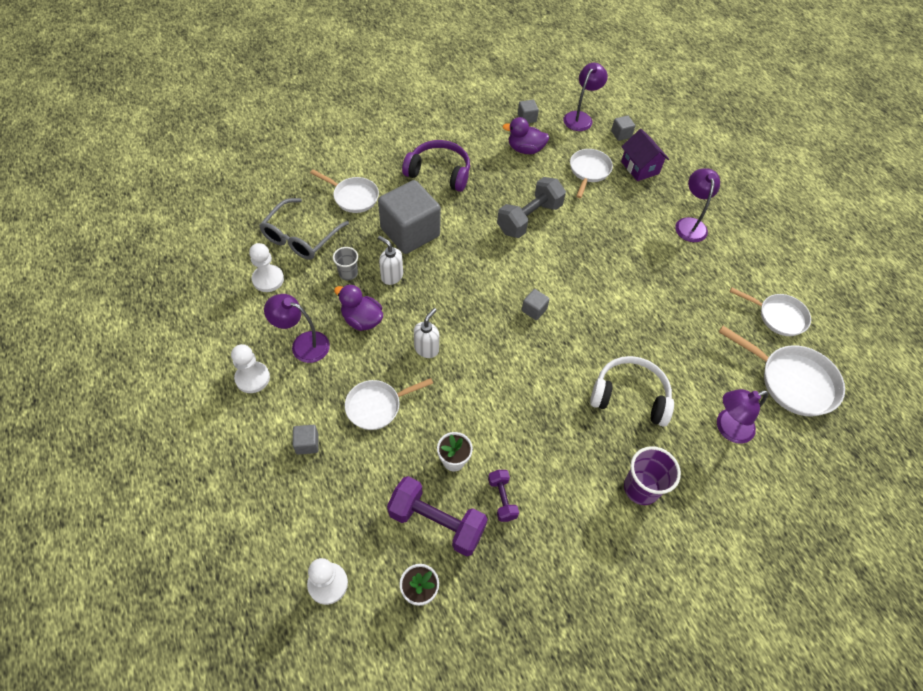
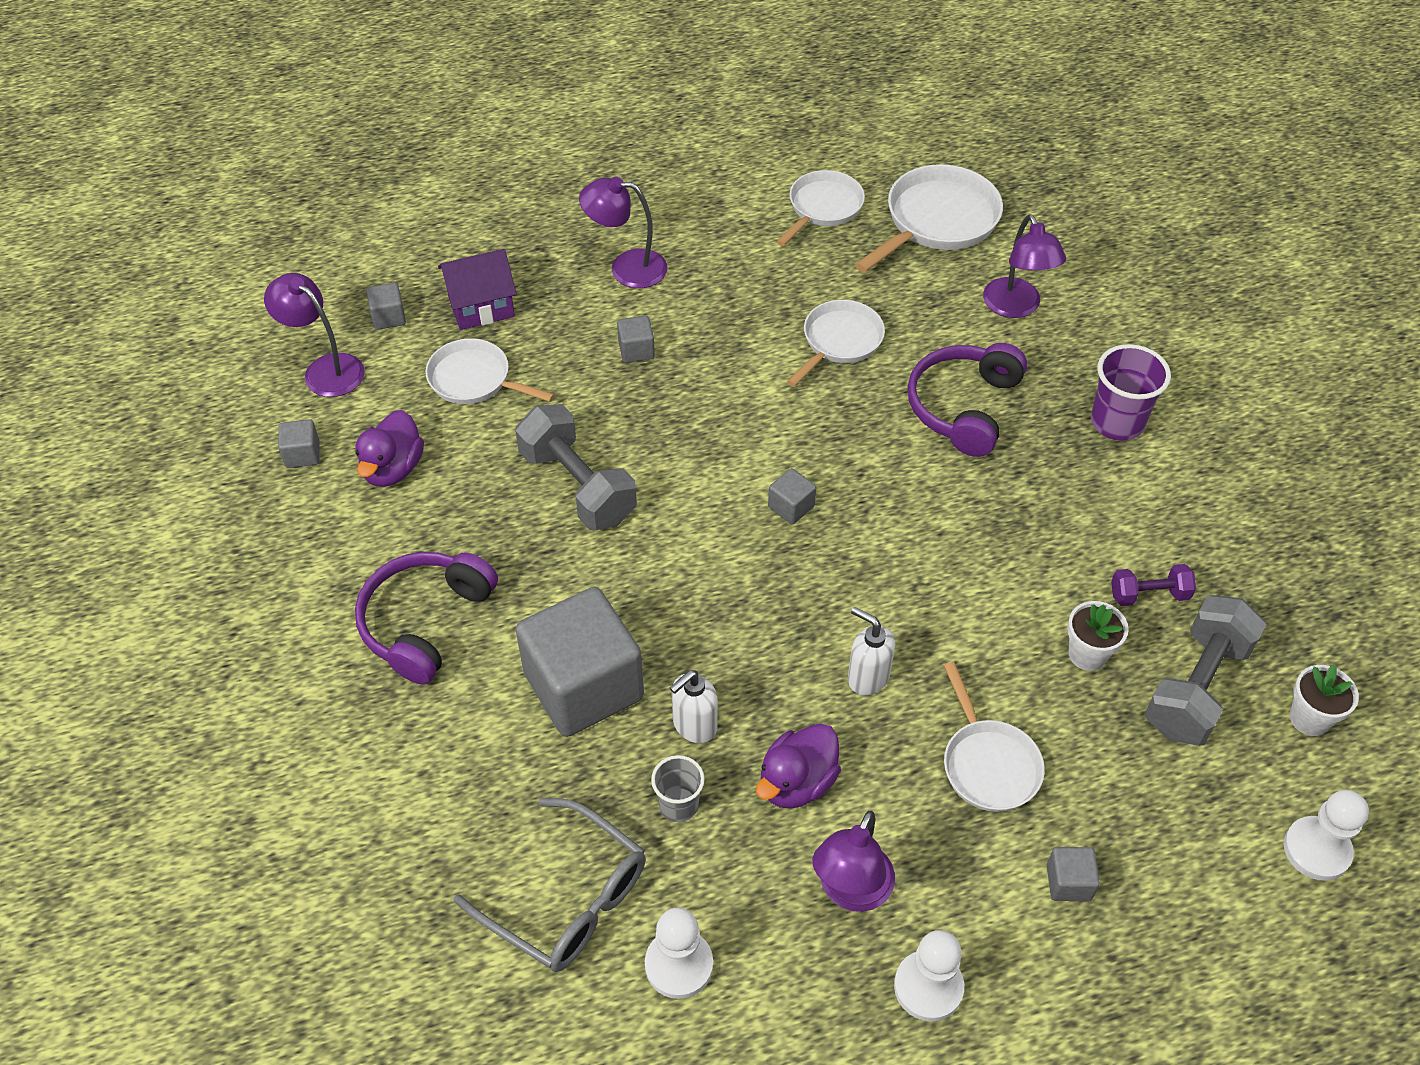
camera: 80 degrees left, 5 degrees down
white pan [310,170,379,213] -> white pan moved to [787,300,885,387]
purple dumbbell [387,476,488,556] -> grey dumbbell [1145,595,1267,746]
white headphones [590,356,674,427] -> purple headphones [908,343,1027,457]
none -> grey cube [617,316,655,363]

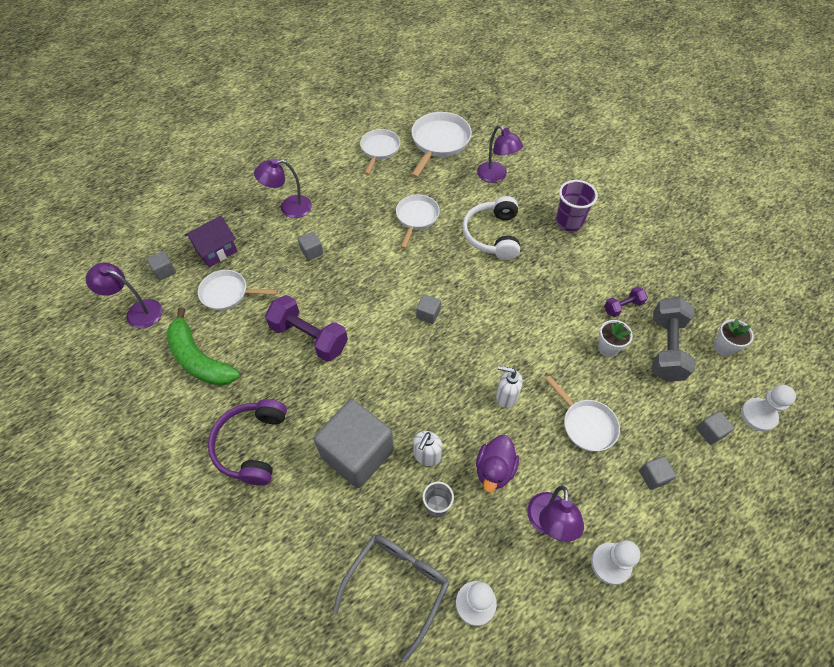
camera: 20 degrees left, 5 degrees up
grey cube [278,419,319,468] -> grey cube moved to [696,411,735,445]
purple duck [355,410,424,487] -> green banana [166,307,240,386]
grey glasses [454,798,646,972] -> grey glasses turned 75 degrees counterclockwise [333,535,449,662]
grey dumbbell [515,404,637,530] -> purple dumbbell [265,295,348,362]
purple headphones [908,343,1027,457] -> white headphones [462,196,520,260]

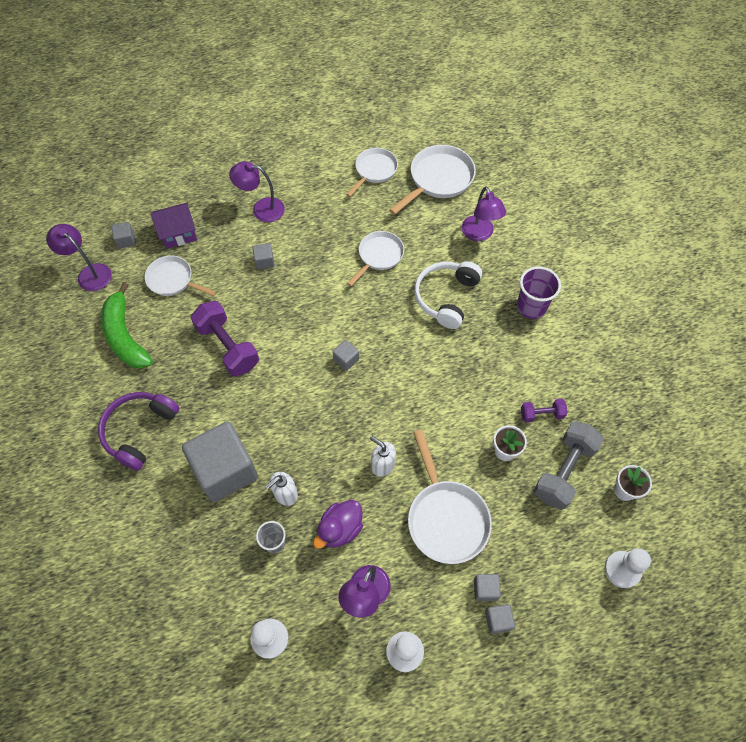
camera: 20 degrees right, 5 degrees up
grey glasses [333,535,449,662] -> none
white pan [545,375,620,452] -> white pan [408,430,492,564], size x1.51
grey cube [696,411,735,445] -> grey cube moved to [485,604,515,634]

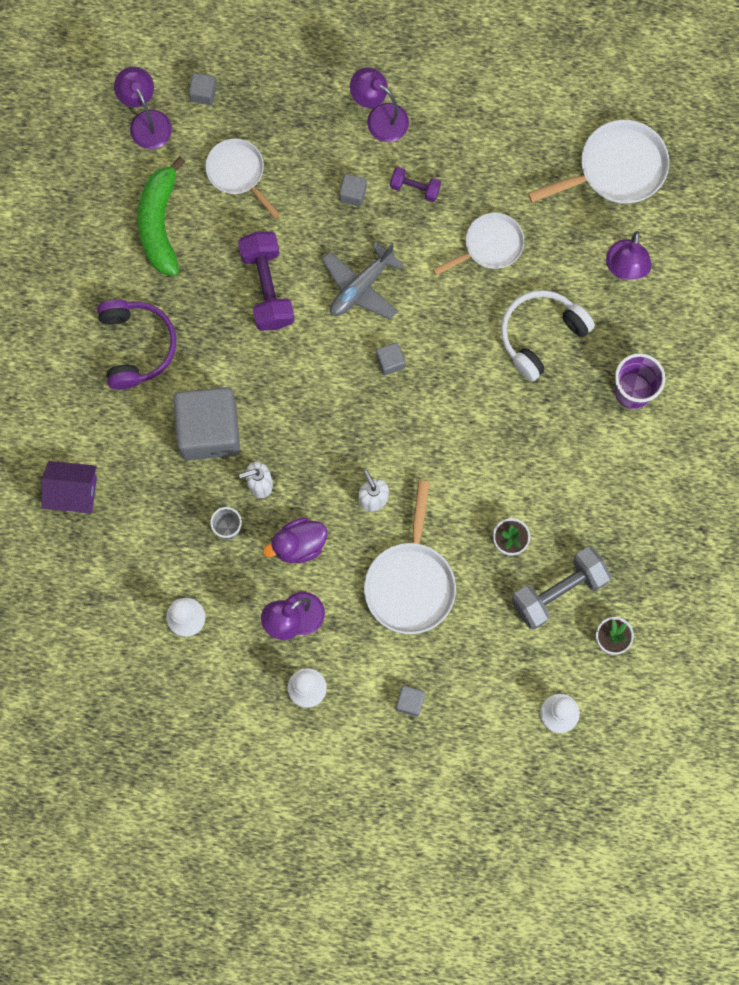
camera: 25 degrees right, 15 degrees up
purple headphones [98,392,179,471] -> purple headphones turned 120 degrees clockwise [97,299,176,389]
purple house [151,203,197,249] -> purple house moved to [41,461,97,513]
white pan [346,148,398,197] -> none
grey cube [474,574,501,601] -> none
purple dumbbell [521,399,567,422] -> purple dumbbell moved to [390,167,441,202]
none -> grey plane [322,241,404,320]

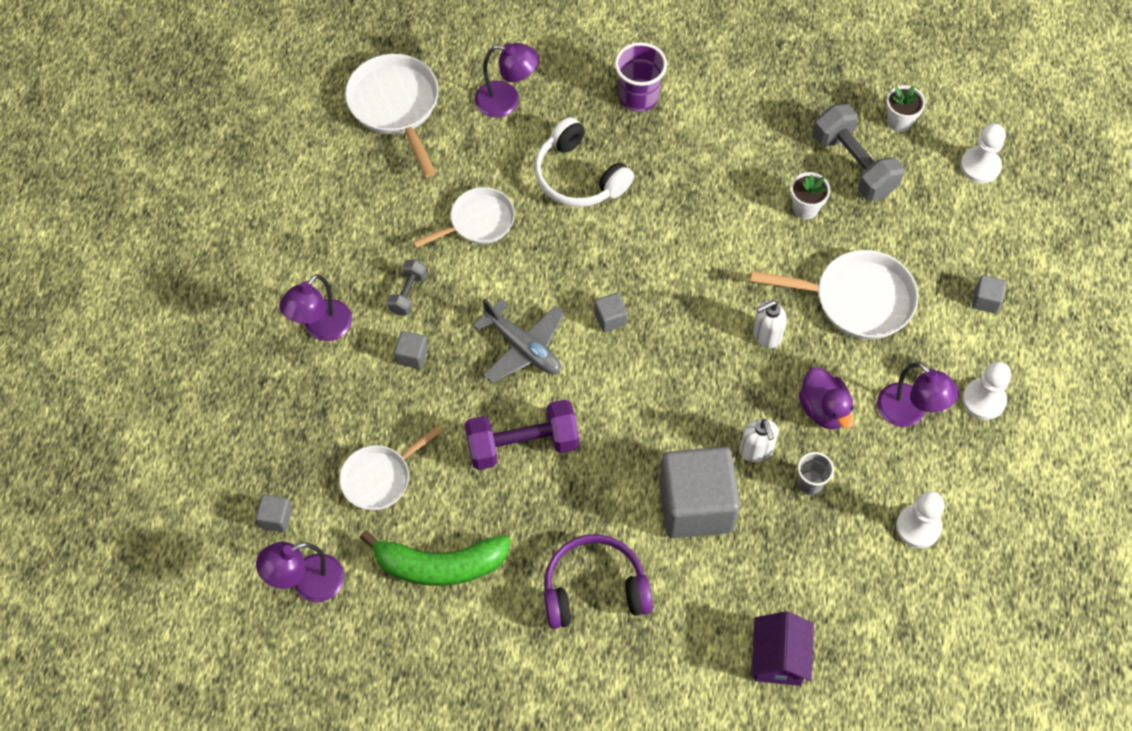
camera: 90 degrees left, 15 degrees down
purple dumbbell [390,167,441,202] -> grey dumbbell [387,260,427,315]
white pan [433,213,525,276] -> white pan turned 90 degrees clockwise [413,187,515,248]

